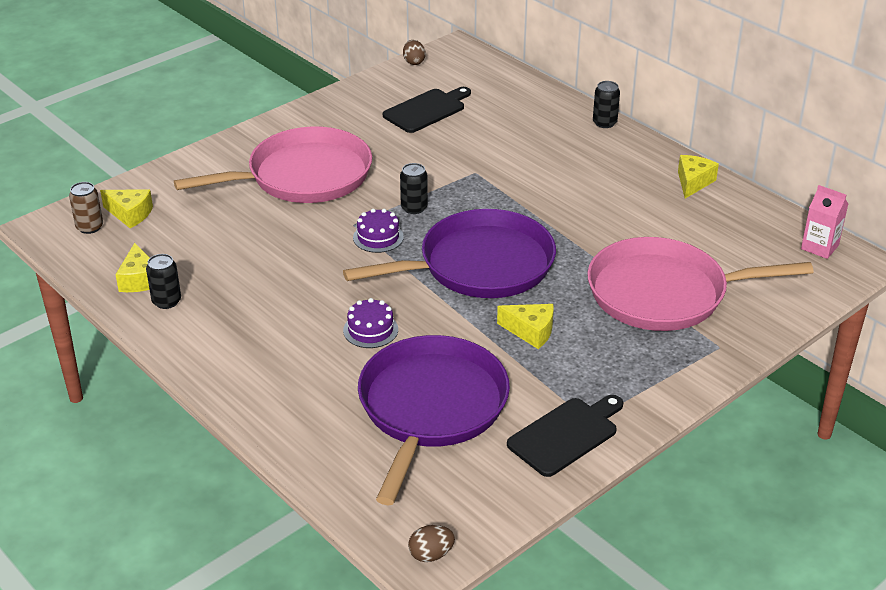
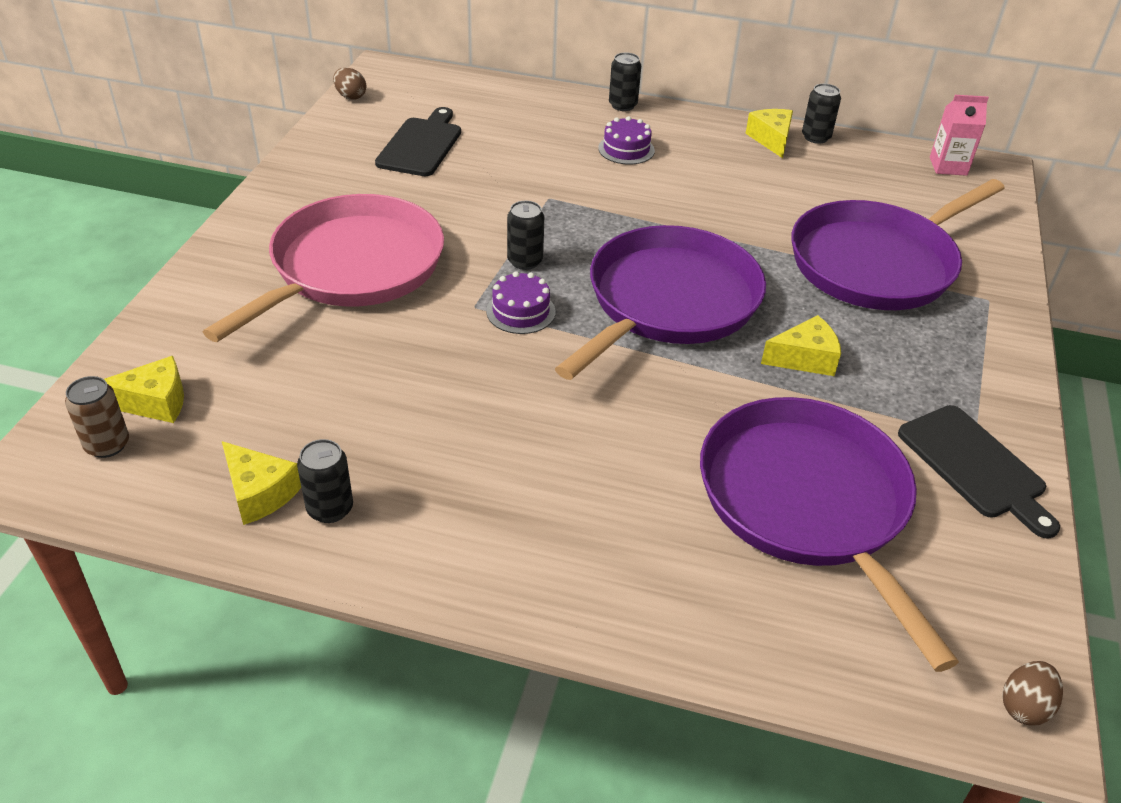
camera: 35 degrees left, 5 degrees up
purple cake [343,298,398,348] -> purple cake moved to [598,116,655,165]
black cutting board [507,395,623,477] -> black cutting board turned 135 degrees clockwise [898,405,1060,539]
pink pan [587,237,813,331] -> purple pan [791,179,1005,310]
none -> black can [802,84,841,144]

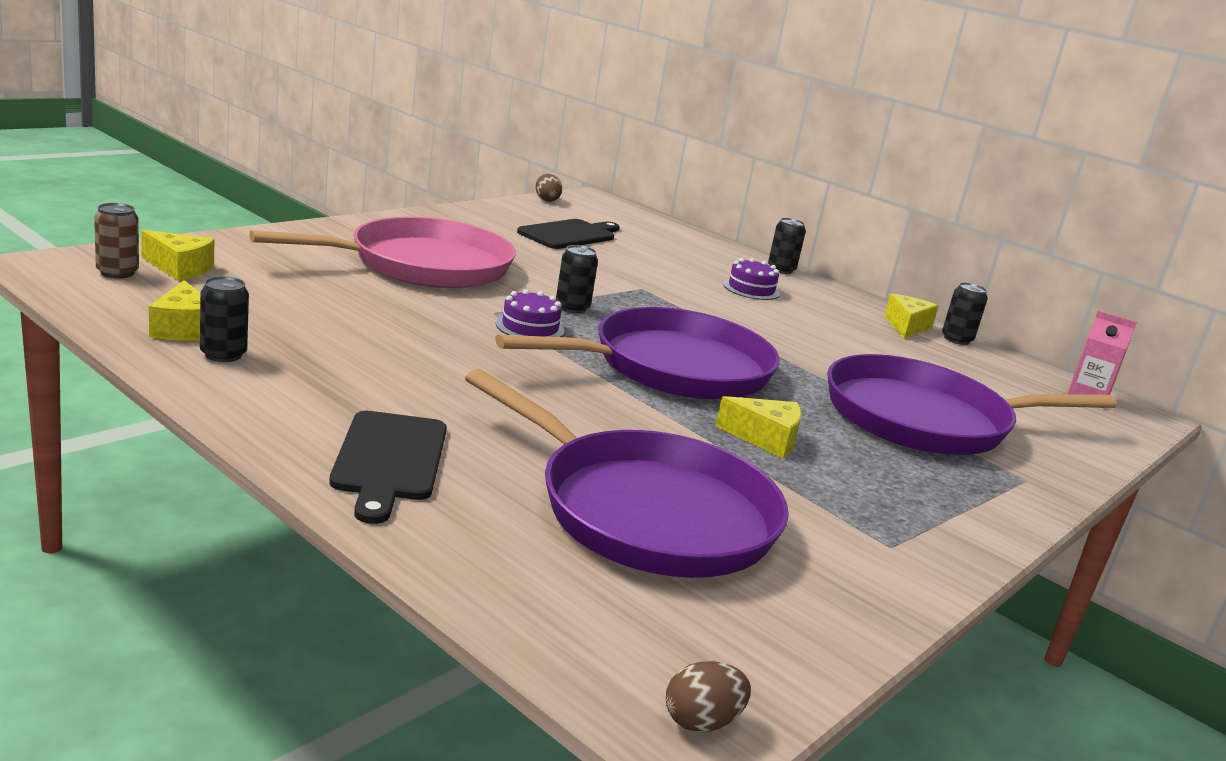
camera: 25 degrees right, 20 degrees down
purple pan [700,397,959,672] -> purple pan turned 120 degrees clockwise [465,369,789,578]
black cutting board [898,405,1060,539] -> black cutting board moved to [329,411,447,524]

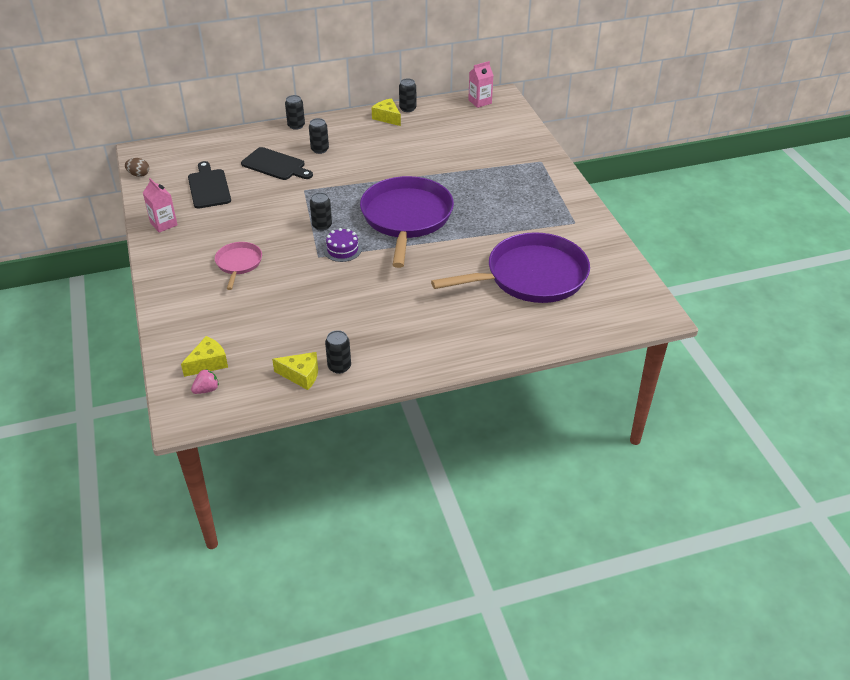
camera: 55 degrees left, 20 degrees up
brown can [94,203,139,278] -> pink strawberry [191,369,219,394]
pink pan [249,217,516,288] -> pink pan [215,242,262,290], size x0.48
black cutting board [329,411,447,524] -> black cutting board moved to [241,147,313,180]
brown egg [666,661,751,732] -> none
yellow cheese [716,396,802,459] -> none
purple cake [723,258,780,300] -> black can [309,118,329,154]
purple pan [827,354,1117,455] -> none
none -> pink carton [143,178,178,233]

